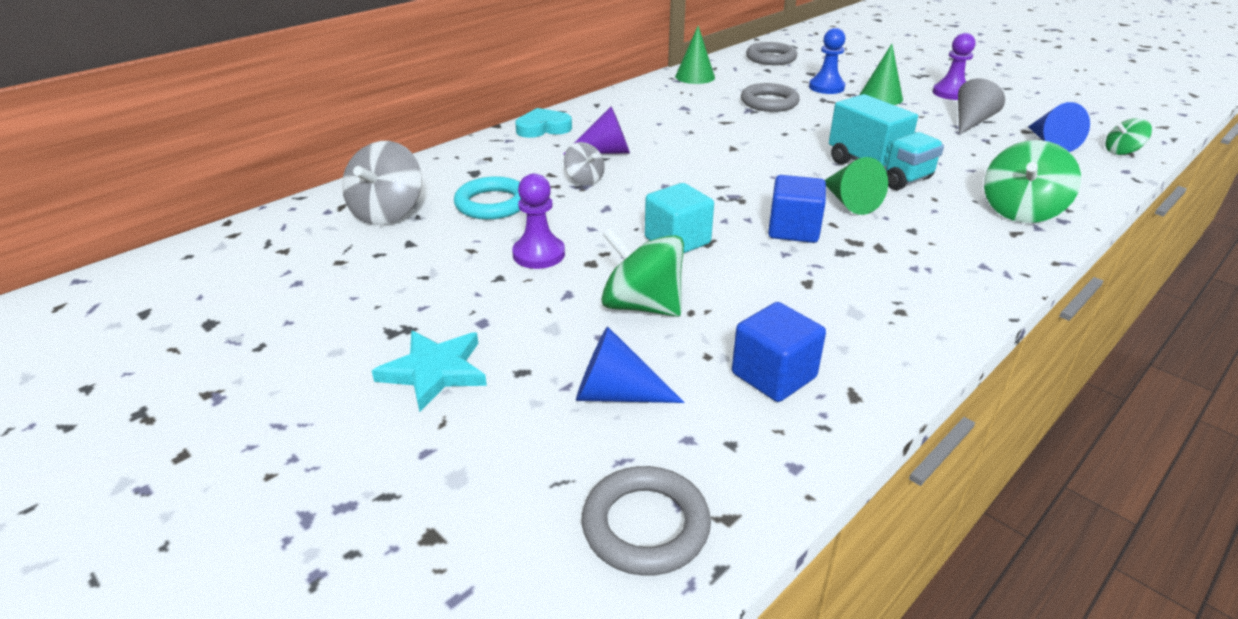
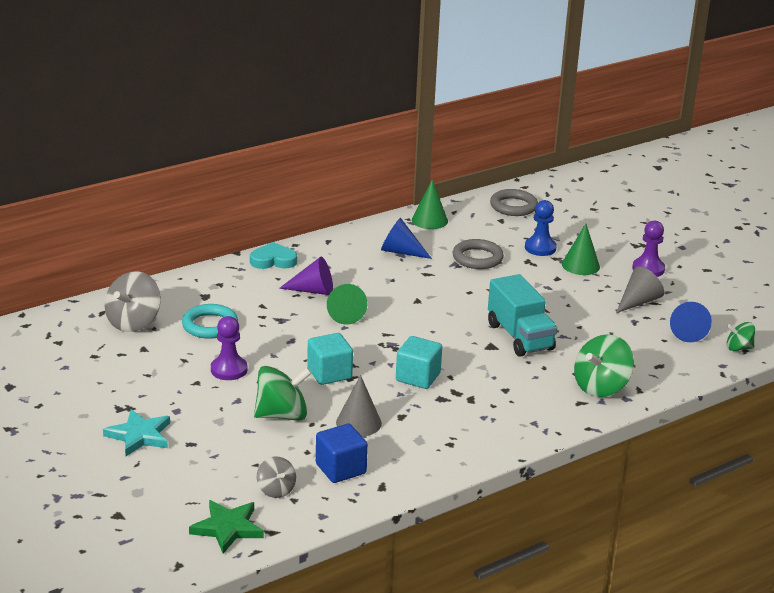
camera: 10 degrees right, 5 degrees down
grey spinning top [564,142,605,185] -> grey spinning top moved to [257,456,296,498]
blue cone [576,326,685,403] -> blue cone moved to [381,218,432,259]
grey ring [581,466,711,576] -> green star [189,500,264,554]
green spinning top [601,227,684,317] -> green spinning top turned 120 degrees clockwise [254,366,312,421]
blue cube [768,175,826,243] -> turquoise cube [396,336,442,389]
green cone [825,157,888,215] -> green cone moved to [327,284,367,325]
none -> grey cone [336,375,382,437]

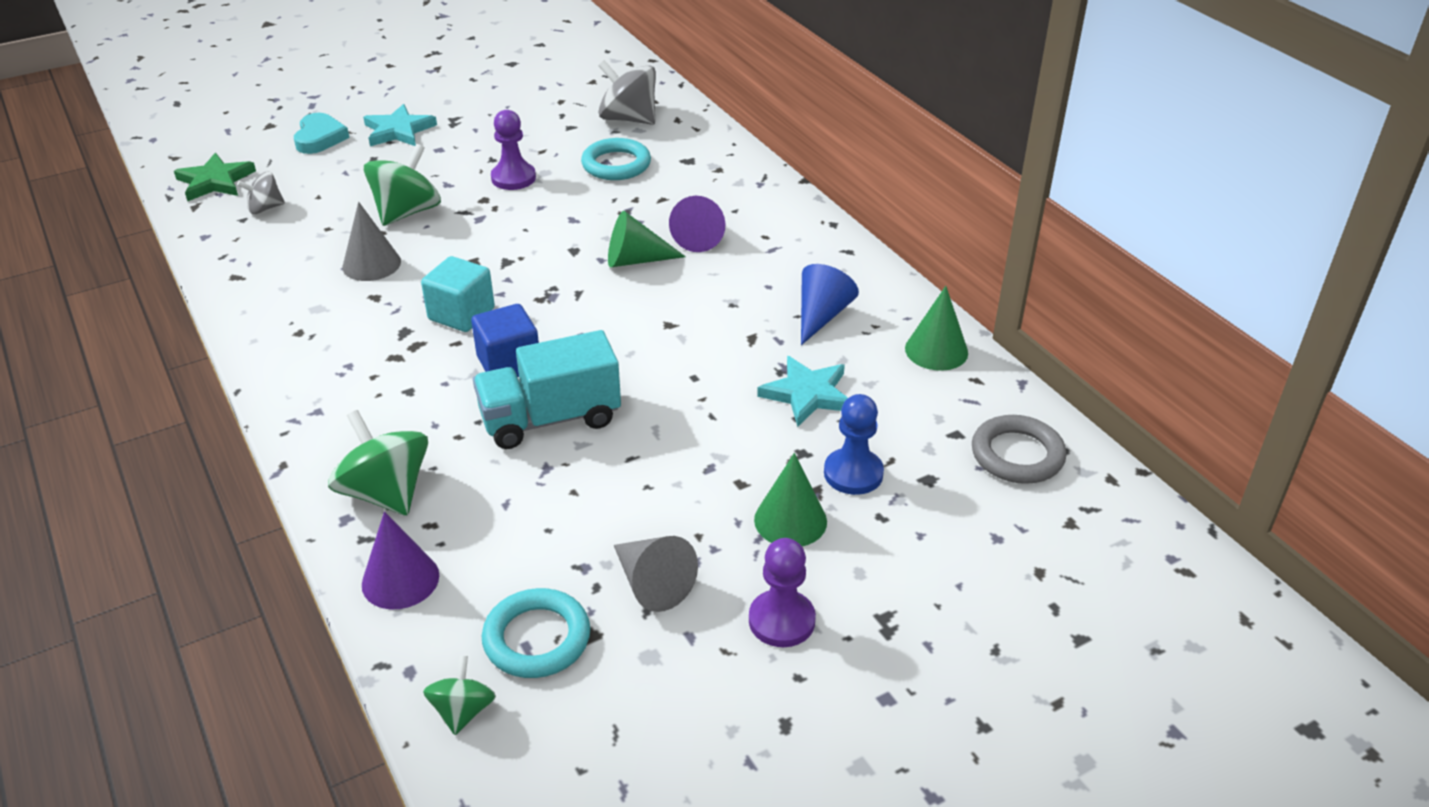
camera: 95 degrees right, 10 degrees up
turquoise heart [250,242,297,269] -> turquoise heart moved to [294,113,350,154]
green spinning top [254,366,312,421] -> green spinning top turned 135 degrees counterclockwise [364,144,441,226]
turquoise cube [307,333,353,385] -> none
blue cube [316,424,368,483] -> blue cube moved to [471,304,539,377]
grey ring [453,239,504,269] -> turquoise star [757,356,848,427]
blue cone [670,302,712,342] -> turquoise ring [482,588,590,678]
none -> purple cone [362,512,439,609]

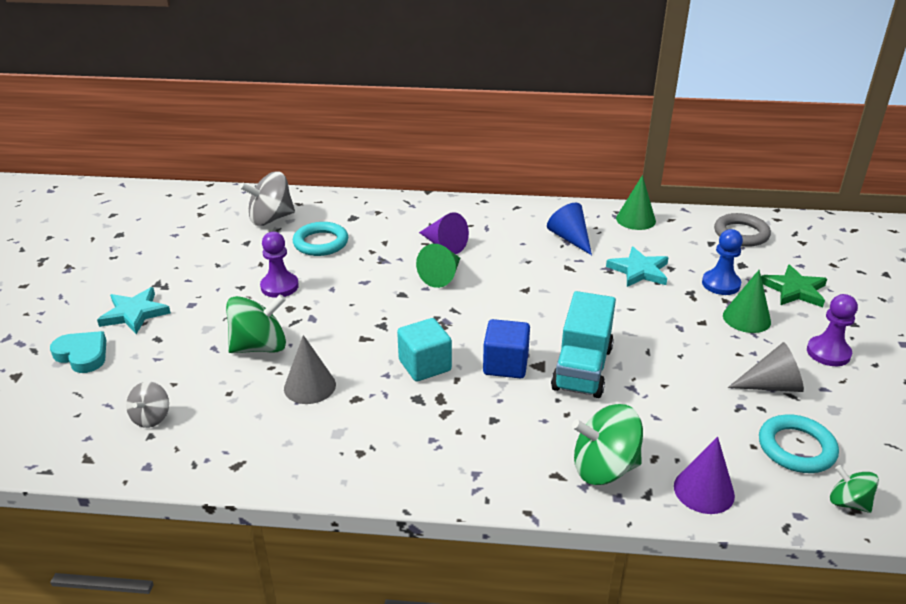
camera: 55 degrees left, 5 degrees down
green star [174,153,256,201] -> green star moved to [761,264,827,307]
green spinning top [364,144,441,226] -> green spinning top turned 90 degrees clockwise [226,294,286,353]

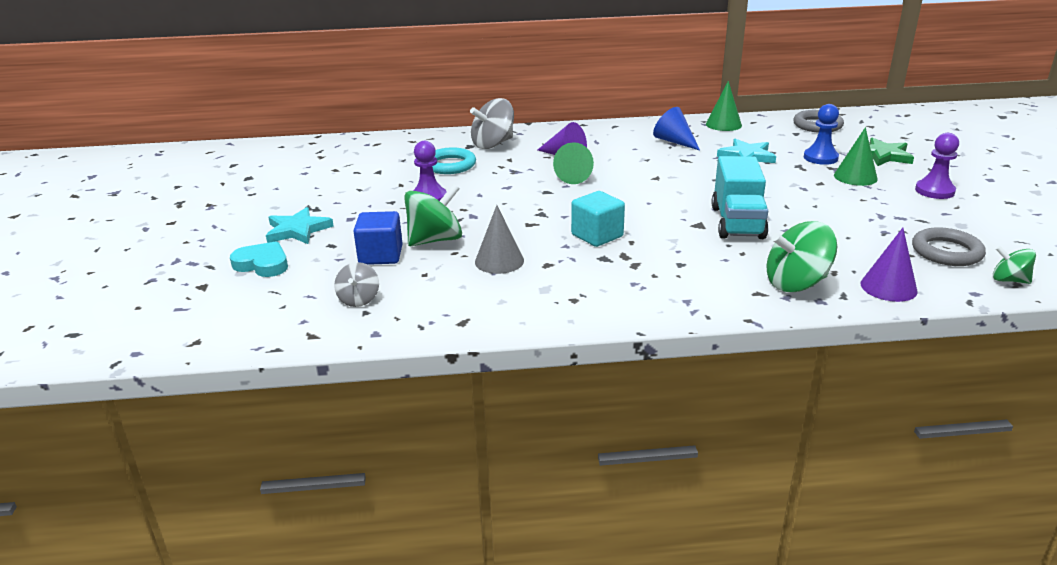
camera: 10 degrees left, 5 degrees down
grey spinning top [240,171,295,226] -> grey spinning top moved to [470,98,514,149]
blue cube [483,319,530,378] -> blue cube moved to [353,211,403,265]
grey cone [728,342,804,392] -> none
turquoise ring [759,414,839,473] -> grey ring [912,227,986,266]

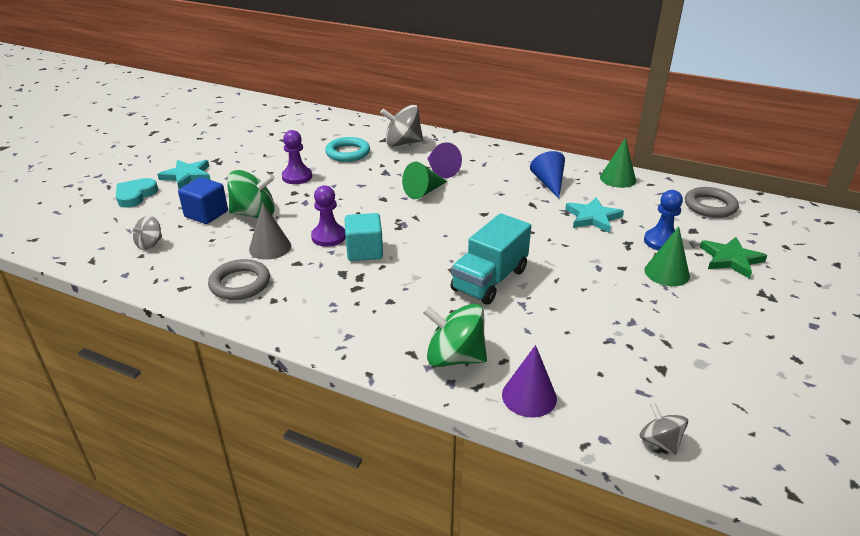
camera: 30 degrees right, 5 degrees up
turquoise heart [230,241,288,277] -> turquoise heart turned 120 degrees counterclockwise [116,178,158,208]
grey ring [912,227,986,266] -> grey ring moved to [208,259,270,300]
purple pawn [915,133,959,199] -> purple pawn moved to [311,185,346,247]
green spinning top [993,246,1036,284] -> grey spinning top [640,403,688,455]

